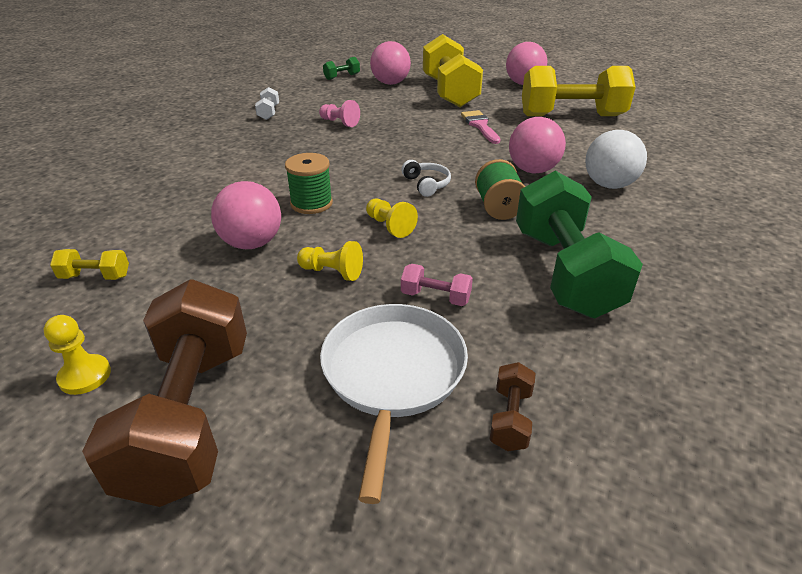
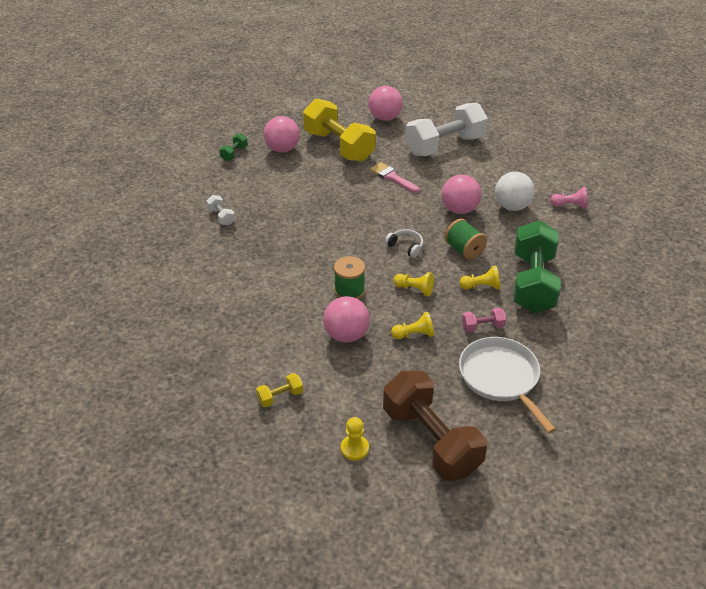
camera: 30 degrees left, 5 degrees up
pink pawn [319,100,360,127] -> pink pawn moved to [550,187,587,209]
brown dumbbell [489,362,535,451] -> none
green dumbbell [516,171,643,318] -> green dumbbell turned 45 degrees clockwise [514,220,561,313]
yellow dumbbell [522,66,636,116] -> white dumbbell [406,103,488,156]
none -> yellow pawn [460,266,500,289]

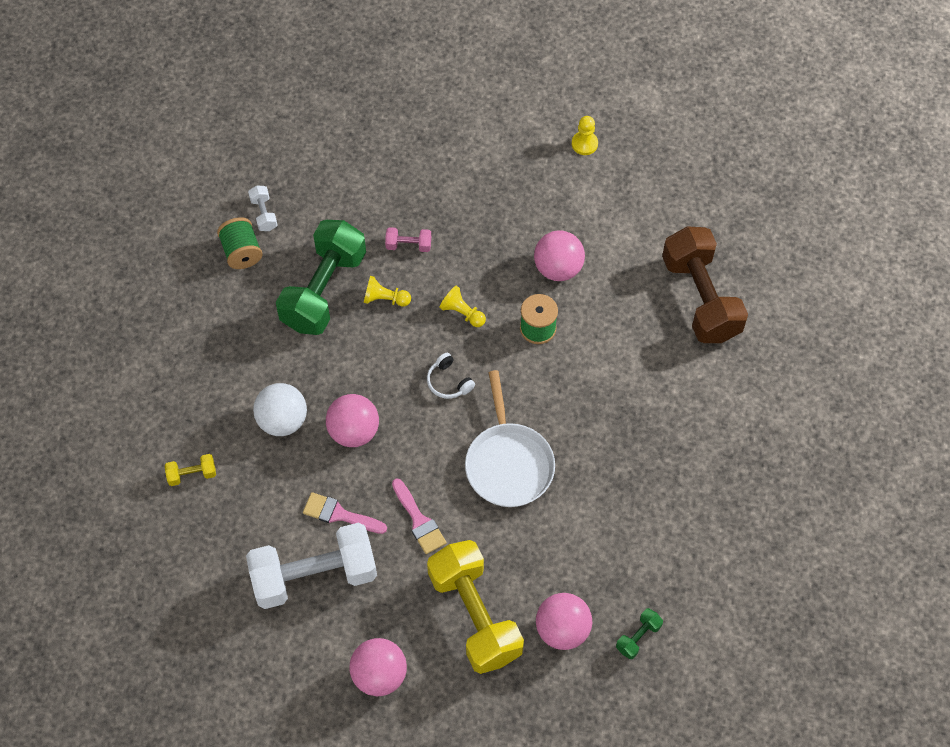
camera: 165 degrees left, 20 degrees up
white dumbbell [206,195,235,225] -> white dumbbell moved to [248,185,277,231]
yellow dumbbell [256,373,303,407] -> yellow dumbbell moved to [165,454,216,486]
brown dumbbell [383,370,487,481] -> brown dumbbell moved to [662,226,748,343]
yellow pawn [391,312,434,339] -> none
green spool [444,219,487,260] -> green spool moved to [217,217,263,269]
white pan [459,337,556,434] -> white pan moved to [465,370,555,507]
pink pawn [550,187,587,209] -> none
none -> pink brush [303,492,387,534]

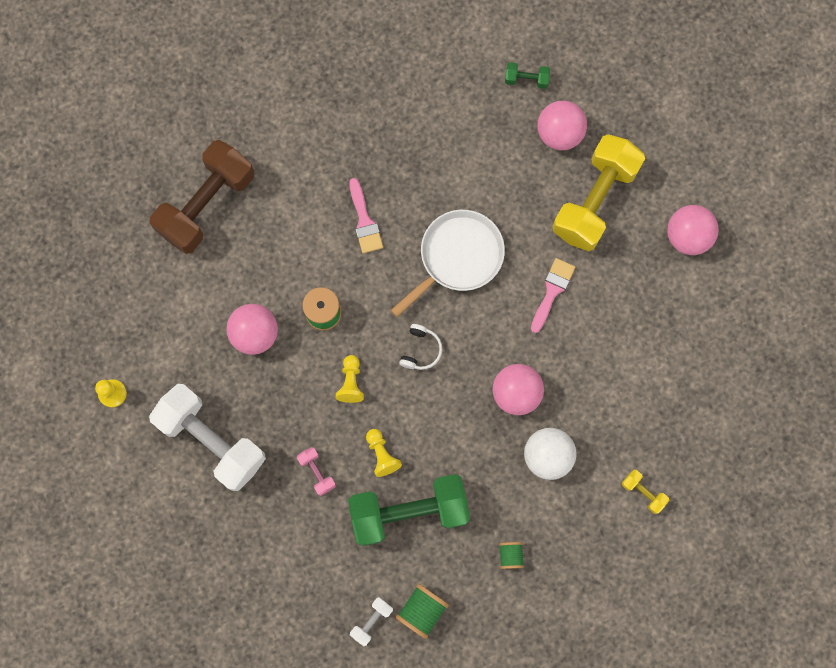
camera: 125 degrees left, 15 degrees up
white dumbbell [246,523,377,609] -> white dumbbell moved to [149,384,266,491]
pink brush [303,492,387,534] -> pink brush moved to [349,178,383,253]
none -> green spool [499,542,524,569]

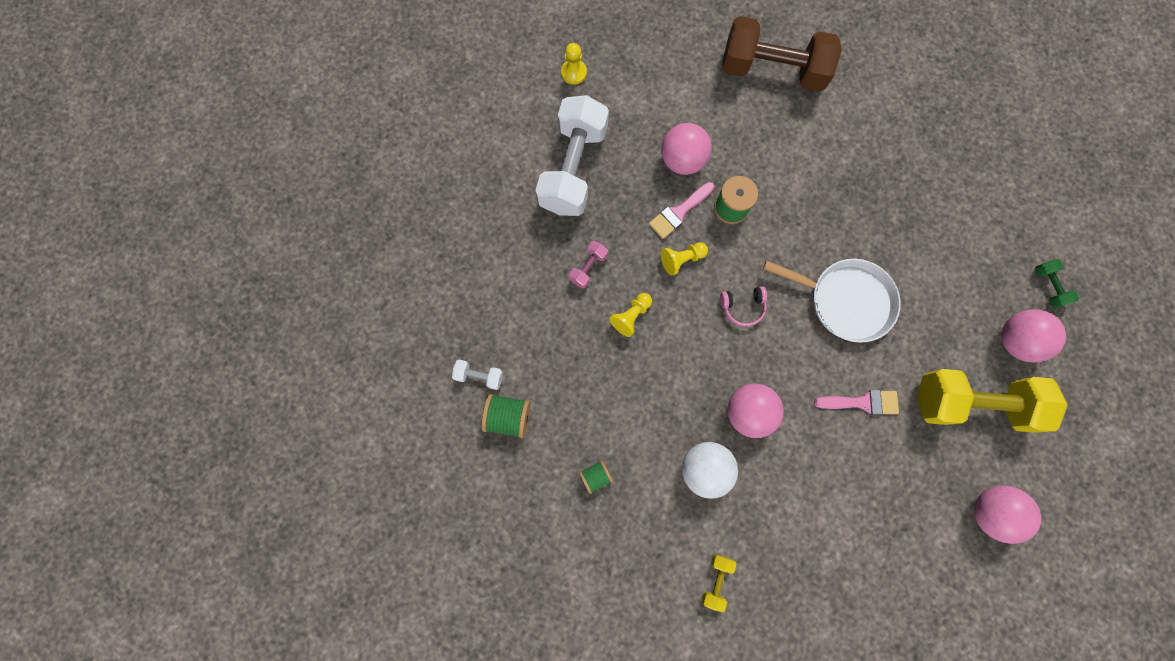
camera: 65 degrees right, 0 degrees up
green dumbbell [348,474,470,546] -> none
pink brush [349,178,383,253] -> pink brush moved to [649,182,714,239]
white headphones [399,324,443,370] -> pink headphones [720,286,767,327]

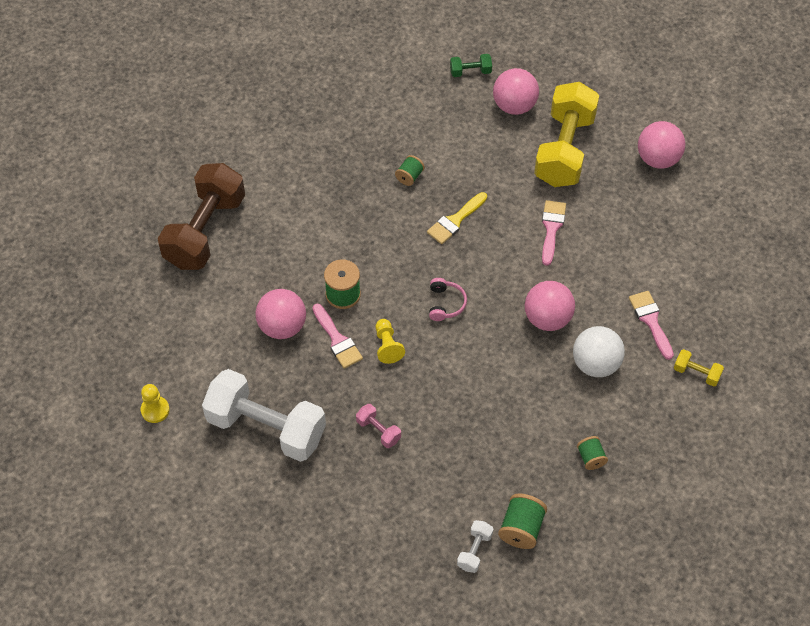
camera: 80 degrees left, 20 degrees down
yellow pawn [609,293,652,337] -> none
white pan [763,259,901,343] -> yellow brush [427,192,487,244]
none -> green spool [395,155,425,186]
none -> pink brush [629,291,674,360]

